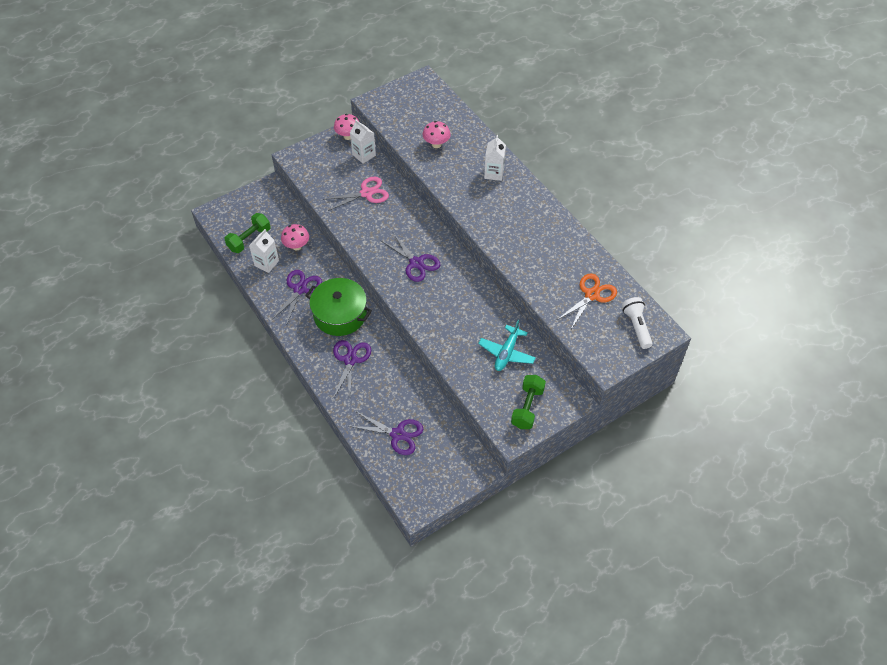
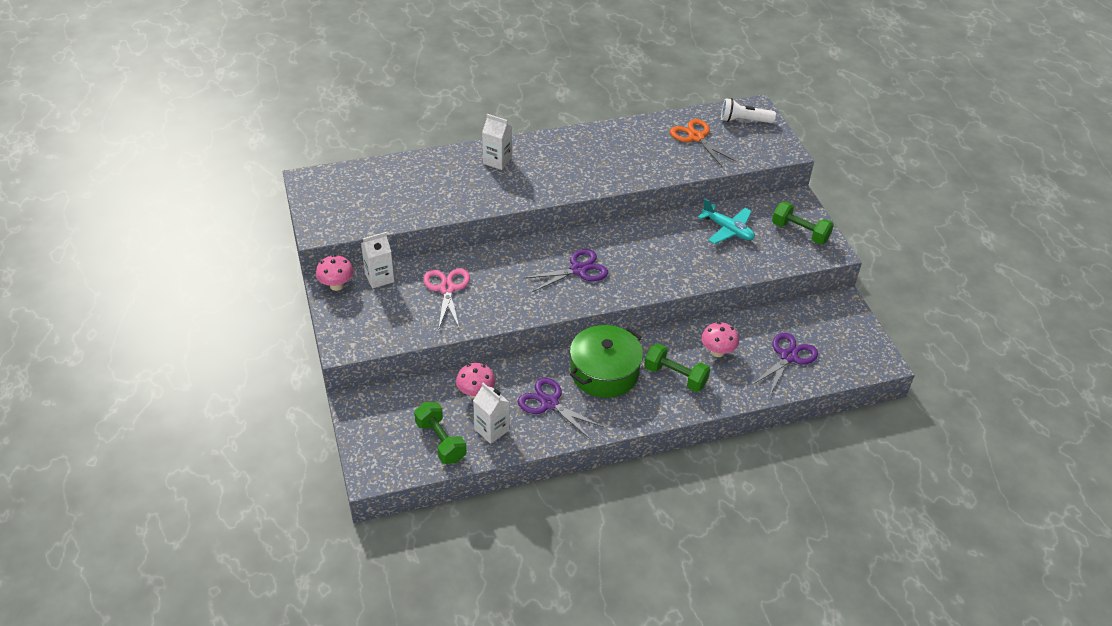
camera: 75 degrees left, 10 degrees down
purple scissors [333,340,371,399] -> green dumbbell [644,343,710,392]
pink mushroom [423,121,451,148] -> pink mushroom moved to [701,322,739,357]

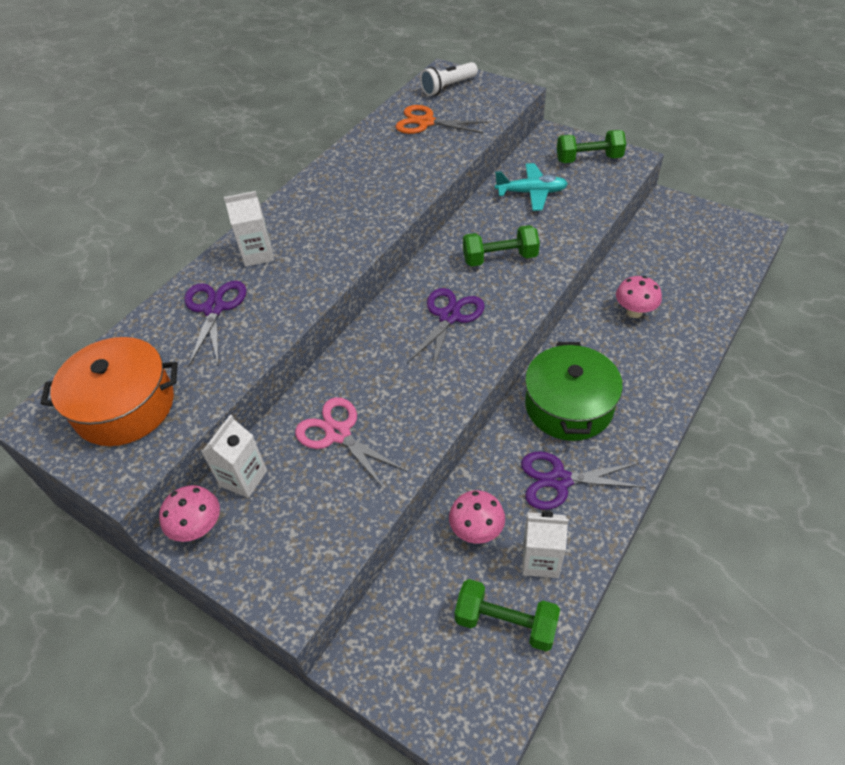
camera: 35 degrees left, 5 degrees up
green dumbbell [644,343,710,392] -> green dumbbell moved to [463,225,540,267]
purple scissors [751,333,818,395] -> purple scissors moved to [184,281,246,367]
none -> orange pot [41,337,178,446]

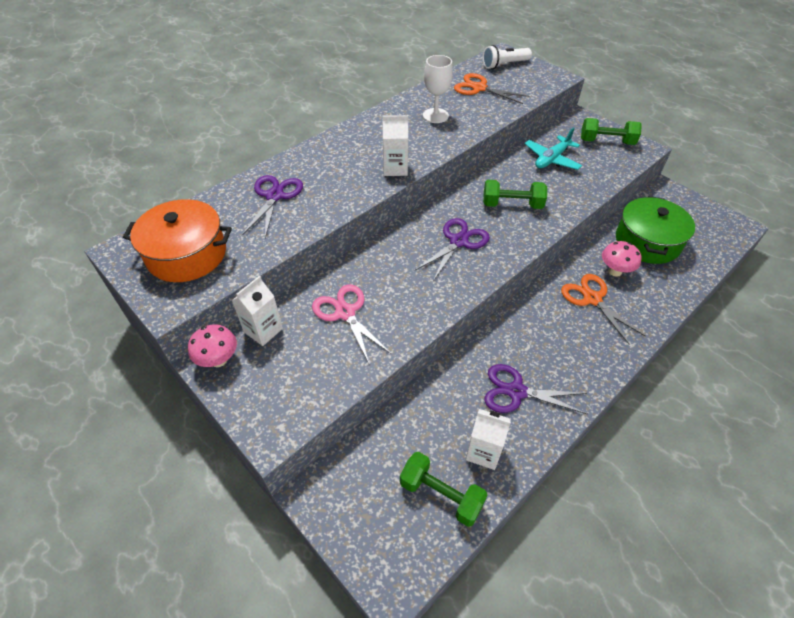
camera: 10 degrees right, 0 degrees up
white carton [224,191,274,267] -> white carton moved to [383,115,408,176]
pink mushroom [449,490,505,544] -> none
turquoise plane [495,163,568,211] -> turquoise plane turned 120 degrees clockwise [525,127,582,170]
green pot [525,342,623,441] -> green pot moved to [616,196,695,264]
none -> white goblet [423,55,453,123]
none -> orange scissors [561,274,645,345]

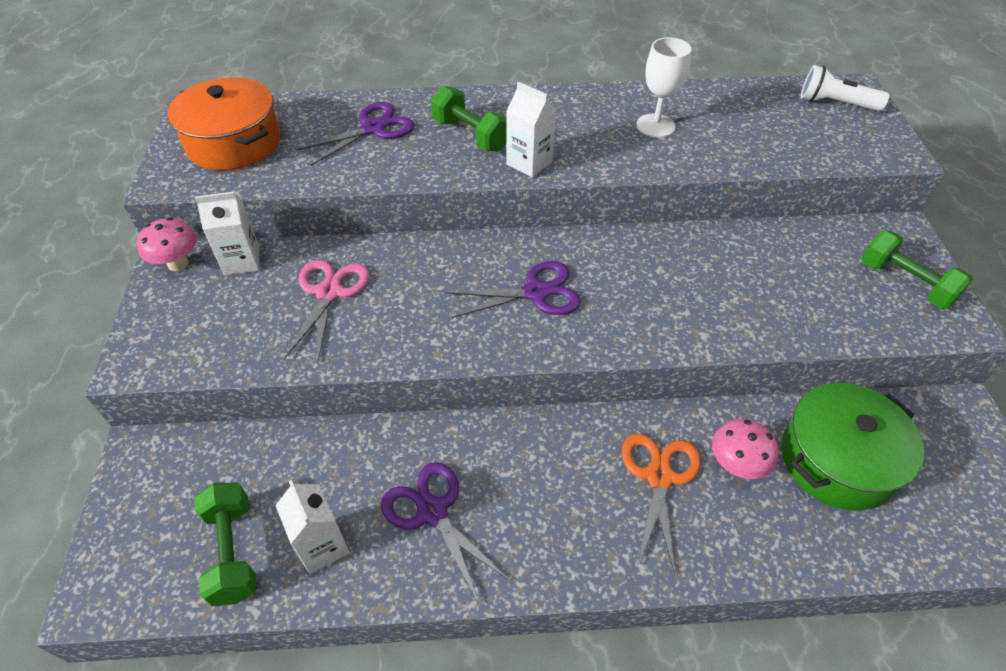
camera: 40 degrees right, 0 degrees up
orange scissors [454,73,529,104] -> none
green dumbbell [483,180,547,209] -> green dumbbell moved to [431,86,507,152]
turquoise plane [525,127,582,170] -> none

